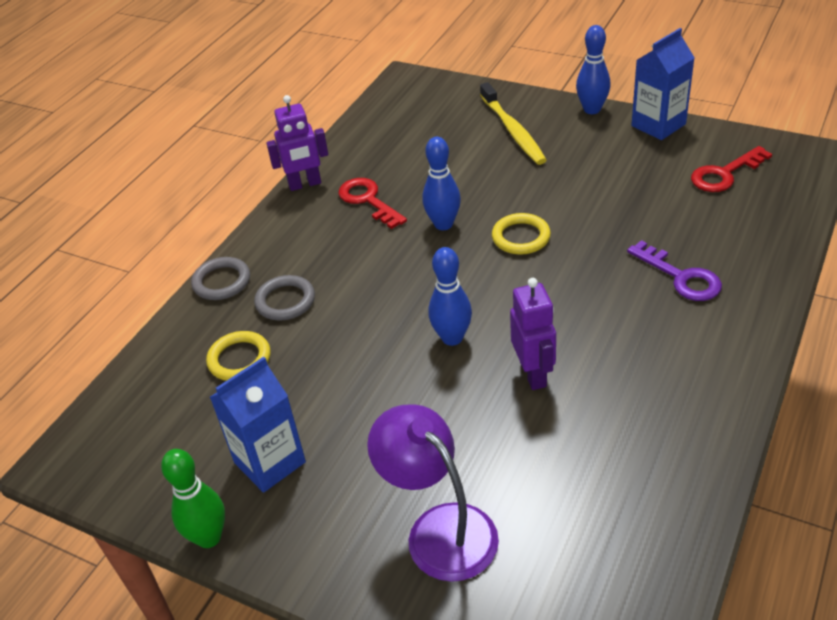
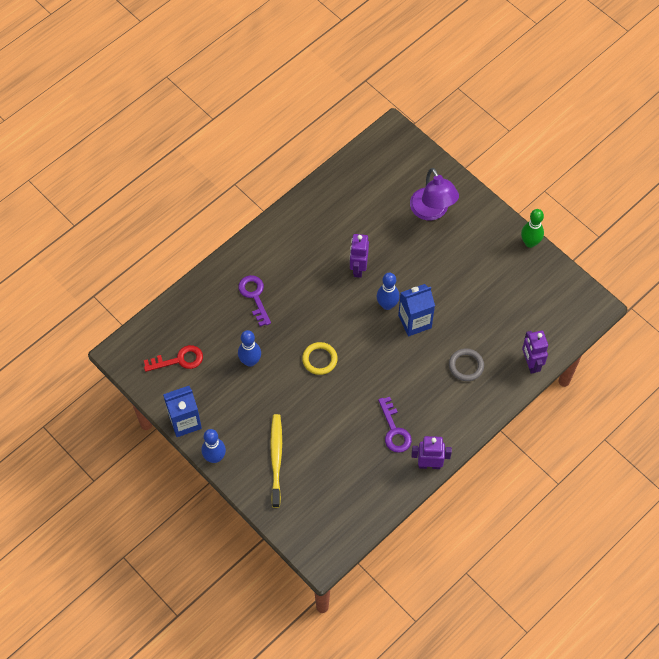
camera: 165 degrees left, 20 degrees up
grey ring [191,257,250,300] -> none
yellow ring [206,331,271,381] -> none
blue carton [210,357,306,493] -> blue carton moved to [398,284,435,336]
red key [338,178,407,229] -> purple key [378,397,412,453]
blue bowling pin [422,137,461,230] -> blue bowling pin moved to [238,330,261,367]
none -> purple robot [522,331,548,374]

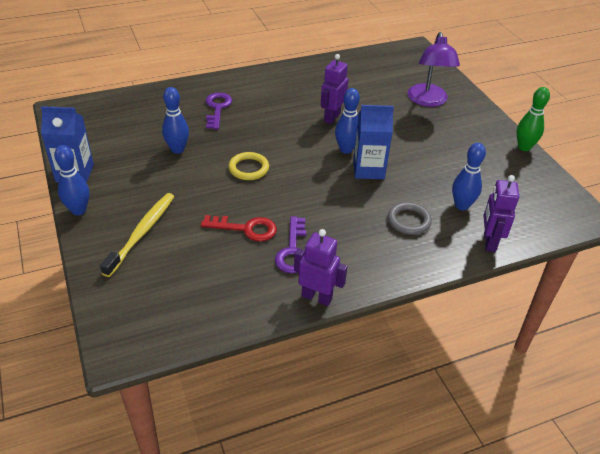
camera: 20 degrees right, 20 degrees down
red key [144,345,203,372] -> red key moved to [201,215,277,241]
none -> blue bowling pin [452,143,486,210]

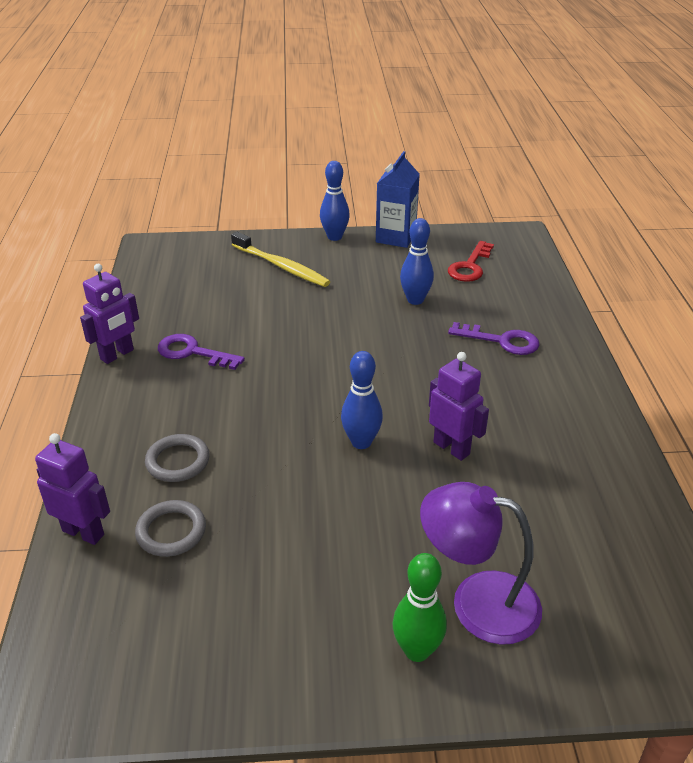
camera: 110 degrees right, 5 degrees down
red key [201,215,277,241] -> red key moved to [448,241,494,282]
yellow ring [228,152,269,180] -> none
blue carton [353,105,394,179] -> none
blue bowling pin [452,143,486,210] -> grey ring [135,500,206,557]
green bowling pin [517,87,550,151] -> green bowling pin moved to [393,553,447,662]

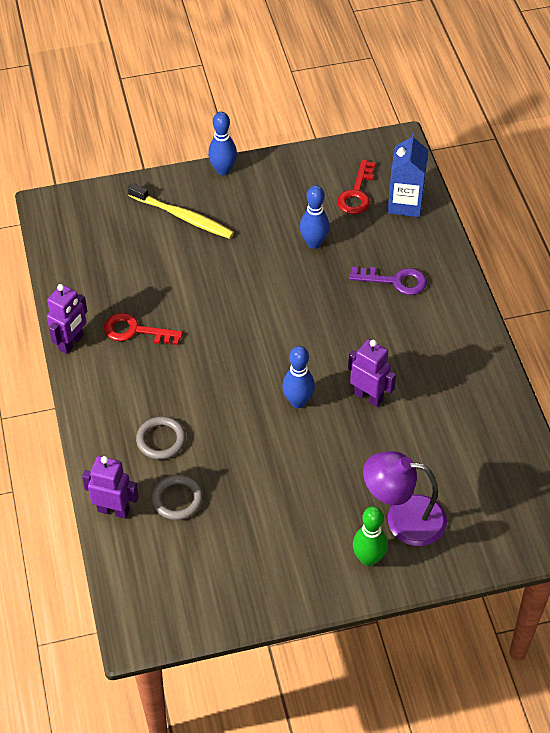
camera: 10 degrees left, 15 degrees up
purple key [158,334,245,370] -> red key [104,313,183,345]
blue carton [376,151,420,248] -> blue carton moved to [388,133,428,217]

